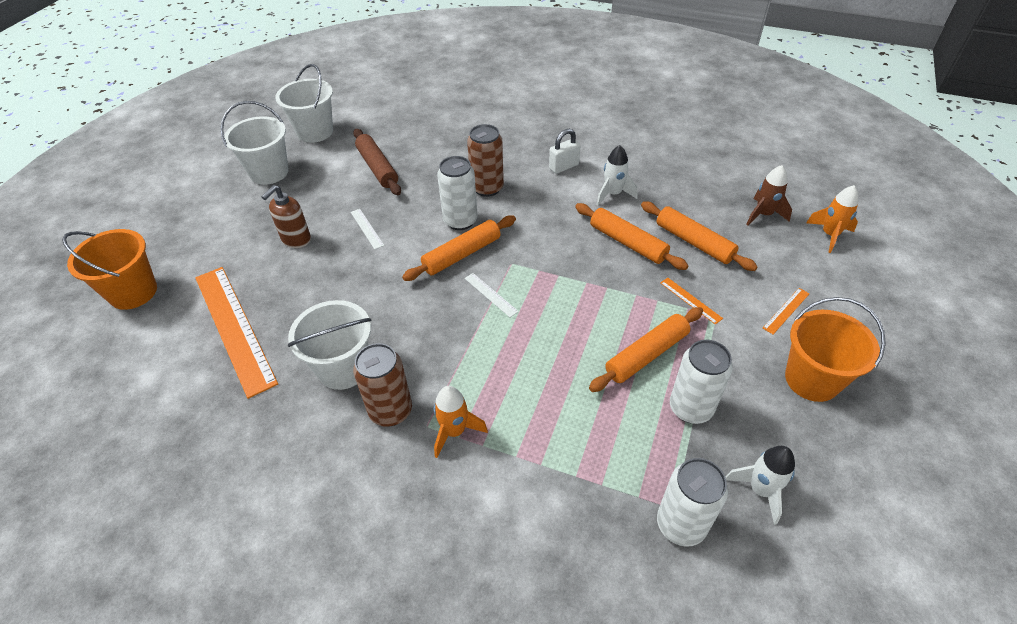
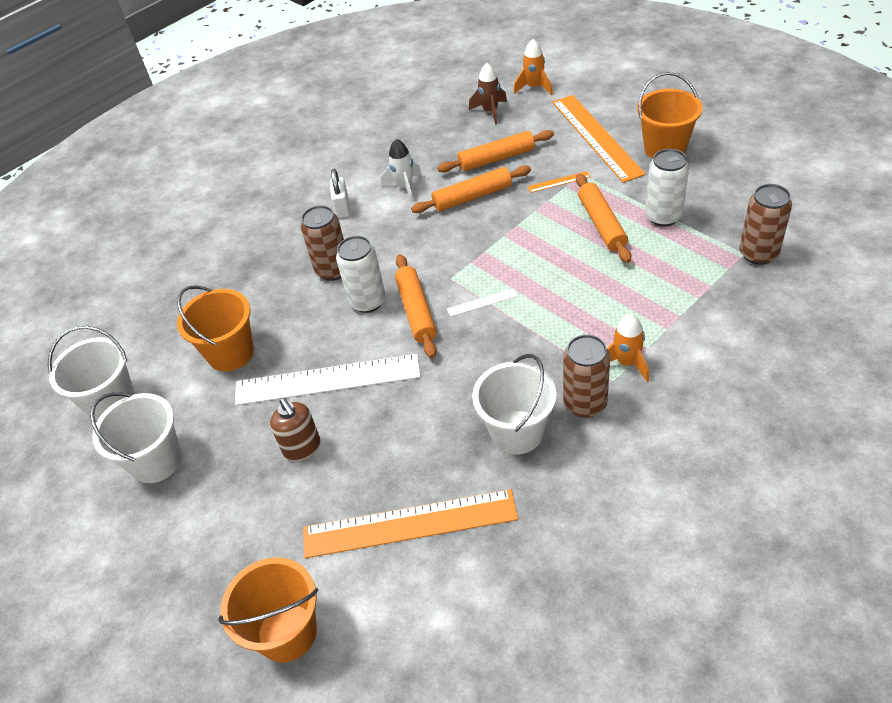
camera: 60 degrees left, 0 degrees up
white ruler [351,209,384,249] -> white ruler [235,354,420,405], size x2.48
brown rolling pin [353,129,401,195] -> orange bucket [177,285,254,372]
white can [657,458,728,547] -> brown can [739,184,792,265]
white rocket [726,446,795,525] -> none
orange ruler [763,288,810,334] -> orange ruler [552,95,646,183], size x2.48

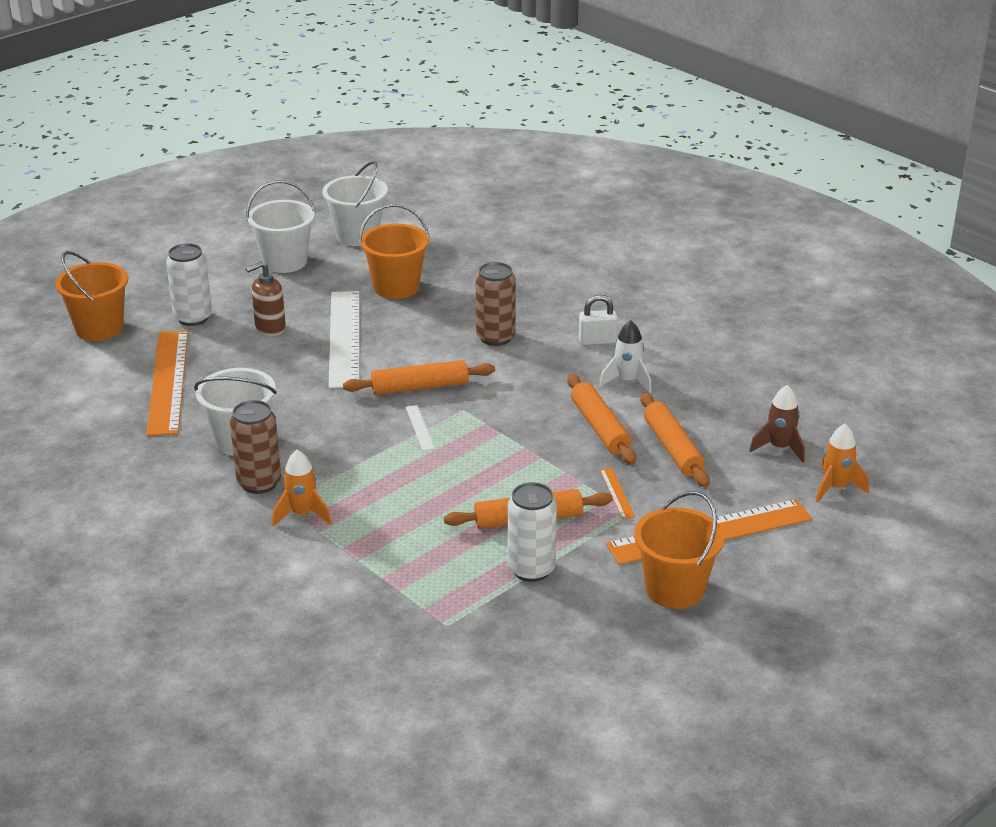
camera: 85 degrees right, 15 degrees down
white can [336,236,386,313] -> white can moved to [166,243,212,326]
brown can [739,184,792,265] -> none

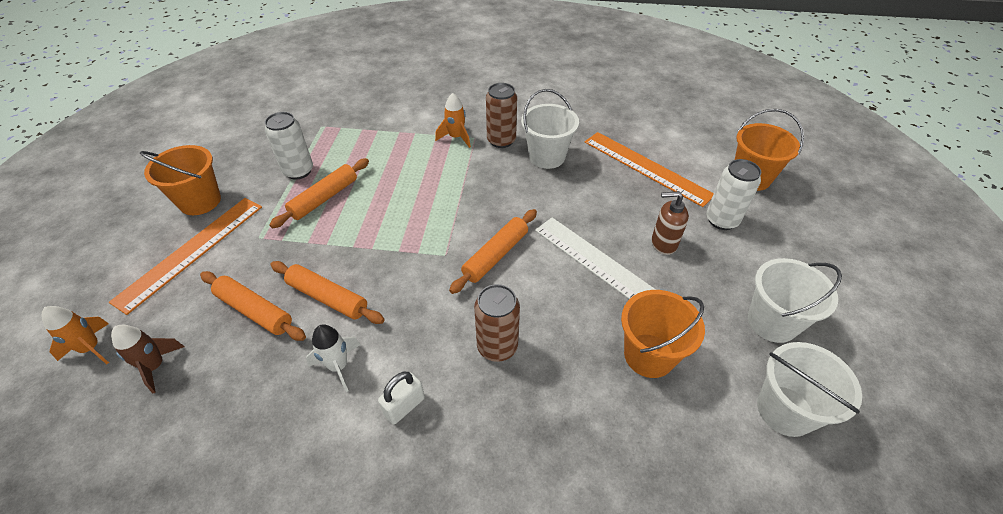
camera: 140 degrees right, 15 degrees up
brown soap dispenser [246,261,286,336] -> brown soap dispenser turned 105 degrees counterclockwise [652,191,689,255]
white ruler [406,405,435,451] -> none
orange ruler [600,468,635,519] -> none

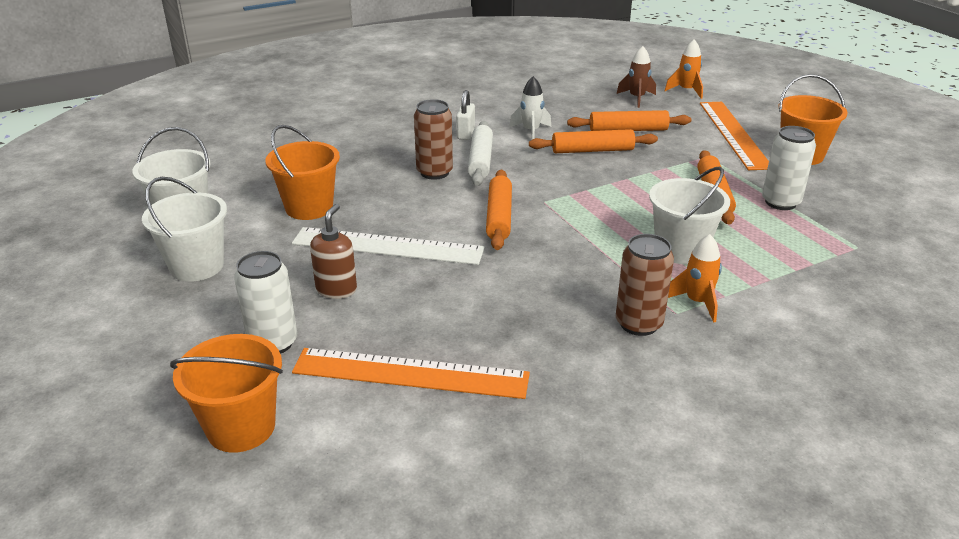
camera: 145 degrees right, 15 degrees down
white bucket [521,89,579,169] -> white bucket moved to [649,167,730,264]
brown soap dispenser [652,191,689,255] -> brown soap dispenser turned 45 degrees counterclockwise [310,204,357,299]
none -> white rolling pin [468,121,493,186]

